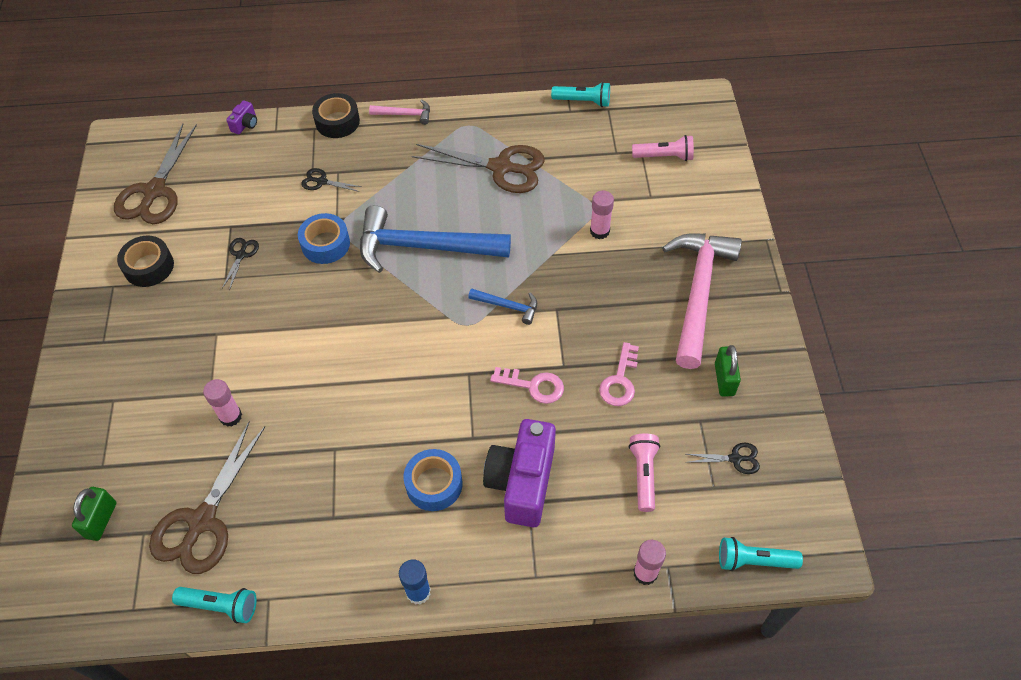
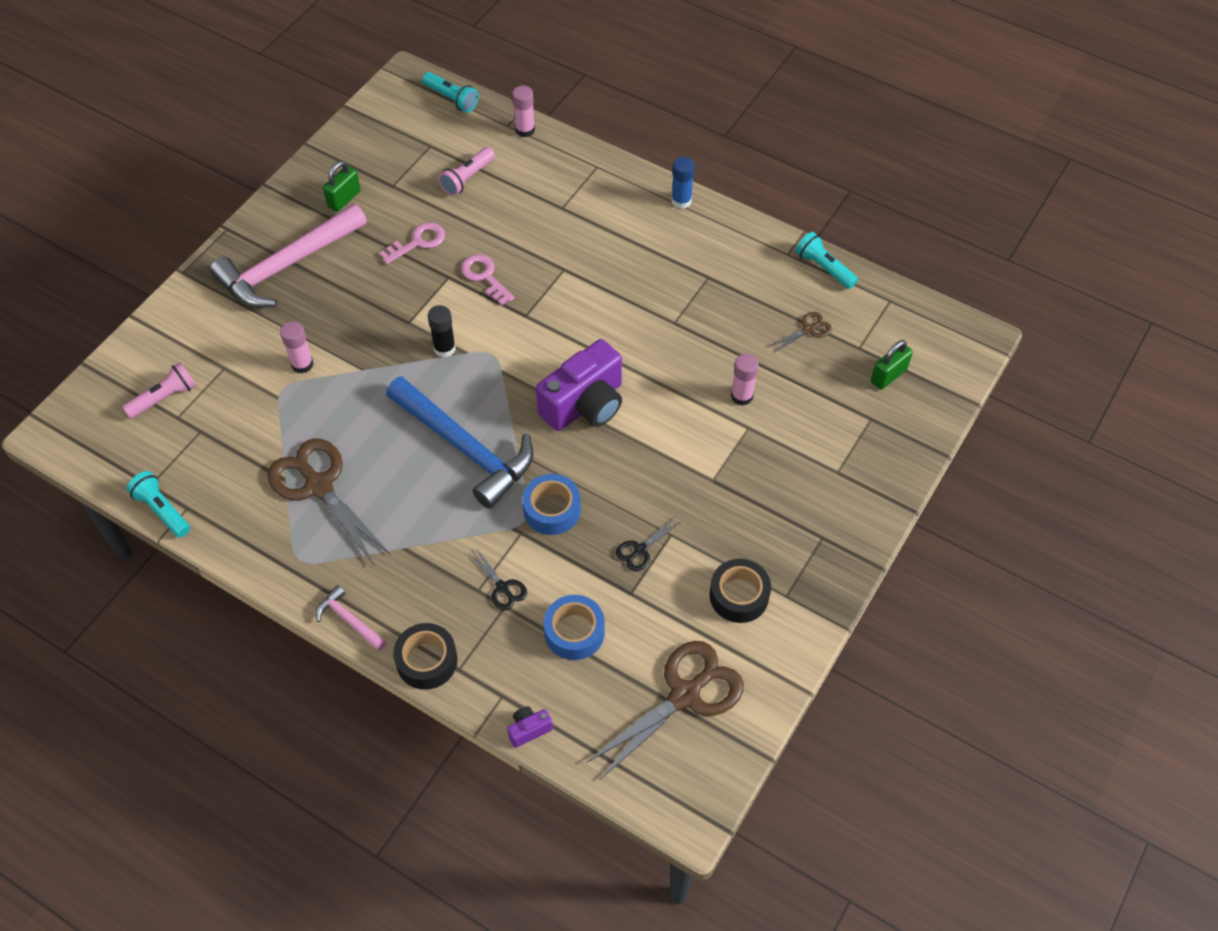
camera: 145 degrees left, 0 degrees up
brown scissors [149,421,265,574] -> brown scissors [768,312,832,353], size x0.45
blue tape [404,449,463,511] -> blue tape moved to [544,595,605,660]
blue hammer [468,288,537,325] -> black glue stick [428,305,456,357]
purple camera [483,419,556,527] -> purple camera moved to [536,339,622,431]
pink flashlight [632,135,694,161] -> pink flashlight turned 105 degrees clockwise [122,362,196,419]
black scissors [685,443,760,474] -> none

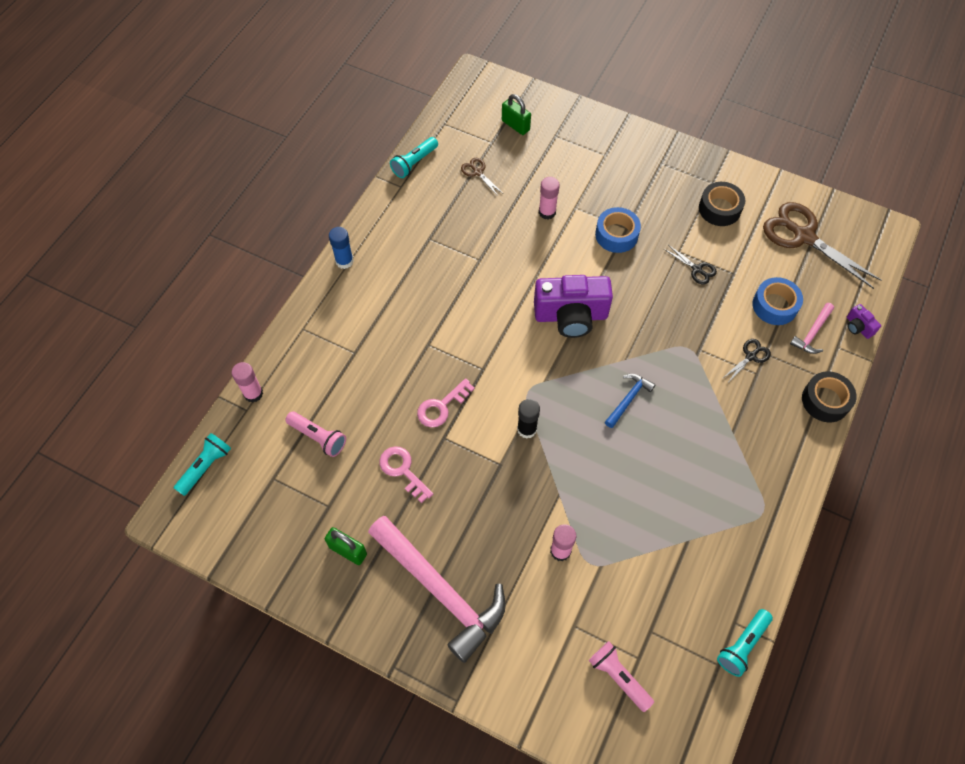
camera: 95 degrees left, 5 degrees up
brown scissors [267,438,391,566] -> none
pink hammer [316,585,387,651] -> pink hammer moved to [790,303,834,354]
blue hammer [386,376,534,509] -> blue hammer [605,374,656,428], size x0.45
blue tape [522,474,581,535] -> blue tape moved to [595,207,641,253]
purple camera [536,339,622,431] -> purple camera turned 135 degrees clockwise [534,275,613,338]

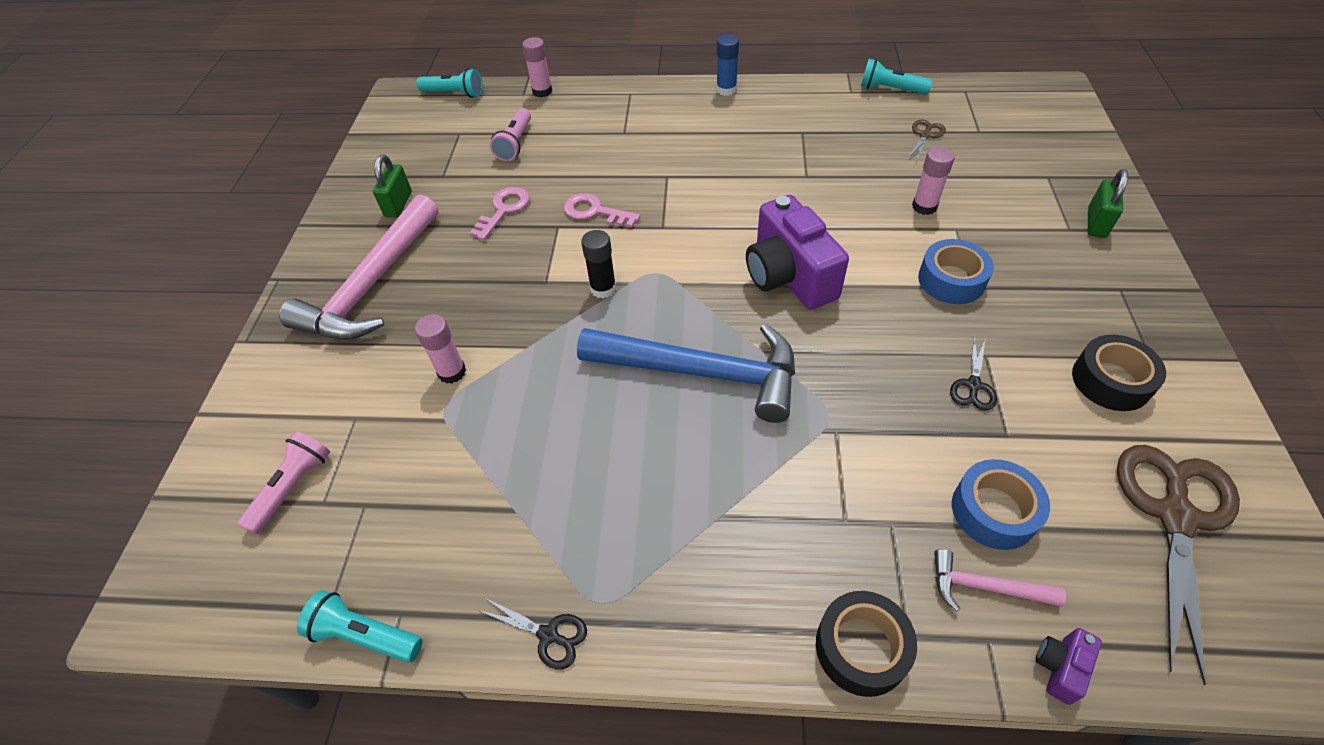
camera: 70 degrees right, 10 degrees down
green padlock [502,94,531,135] -> green padlock moved to [1088,169,1128,238]
blue hammer [605,374,656,428] -> blue hammer [577,324,795,423], size x2.24
black scissors [723,339,771,384] -> black scissors moved to [478,598,587,670]

